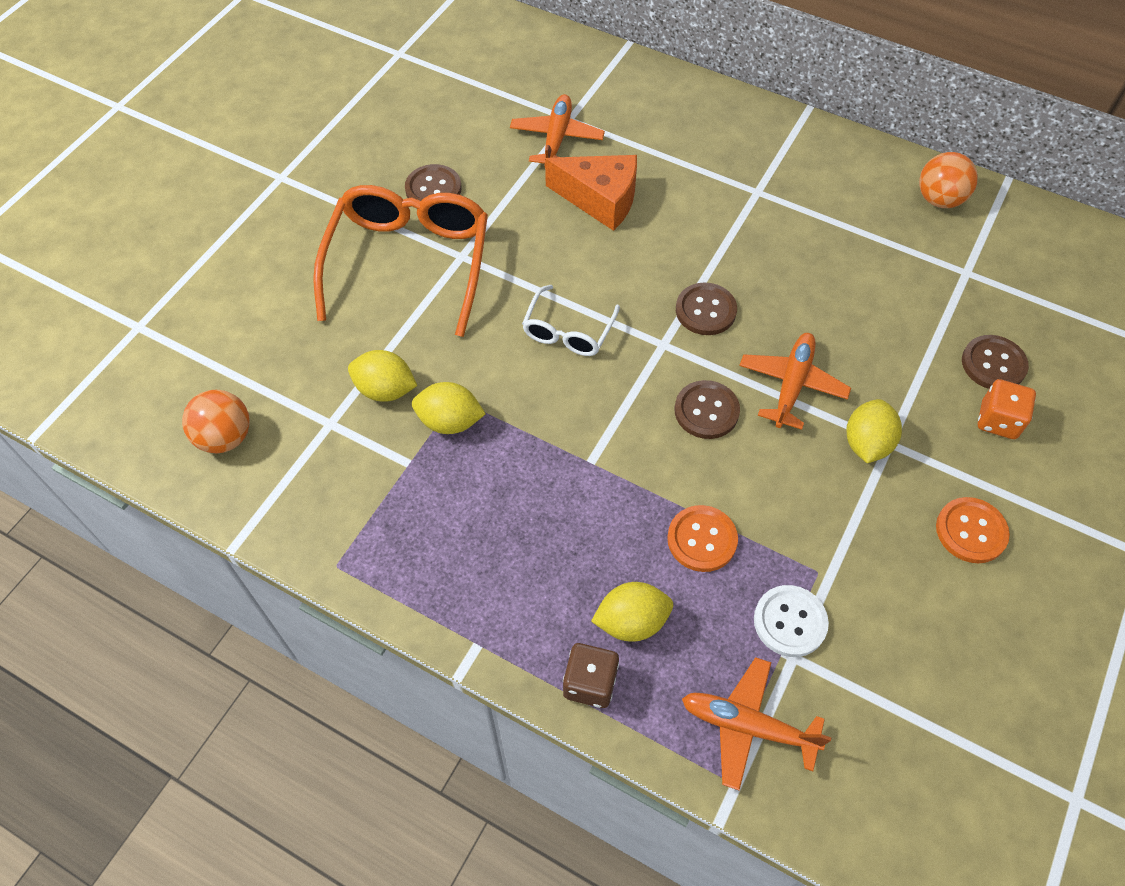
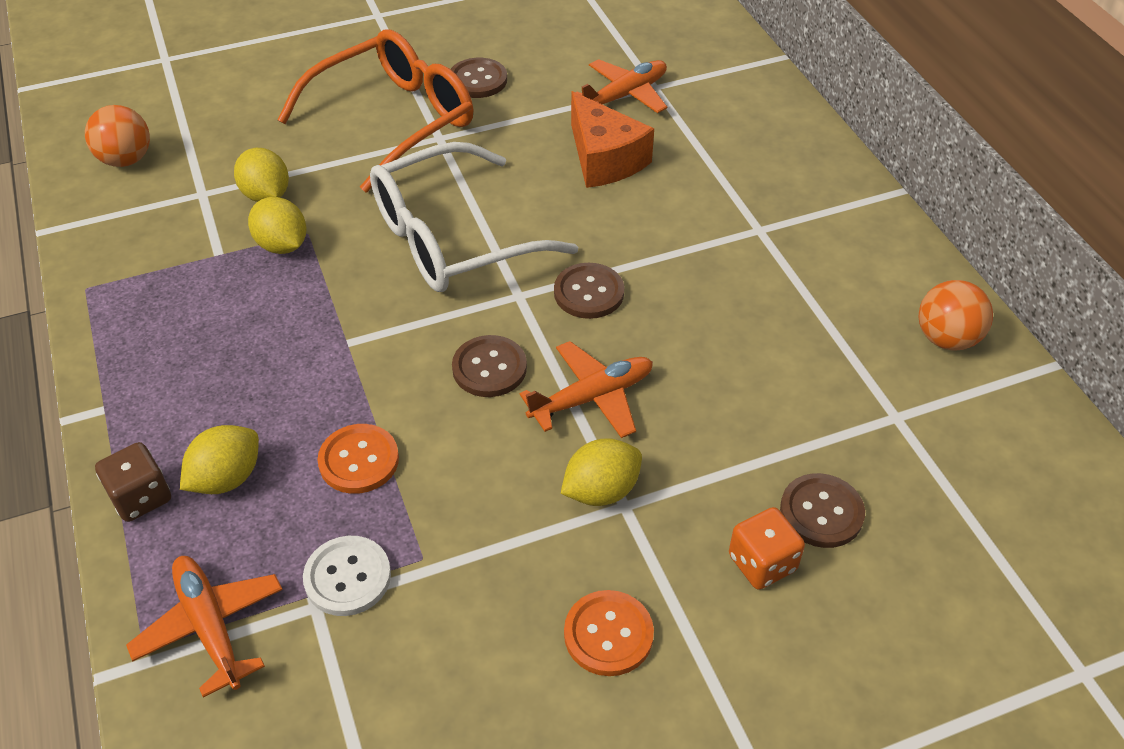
camera: 40 degrees right, 10 degrees down
white glasses [522,285,620,356] -> white glasses [370,142,578,292], size x1.94
yellow lemon [591,582,673,642] -> yellow lemon turned 75 degrees counterclockwise [180,425,259,494]

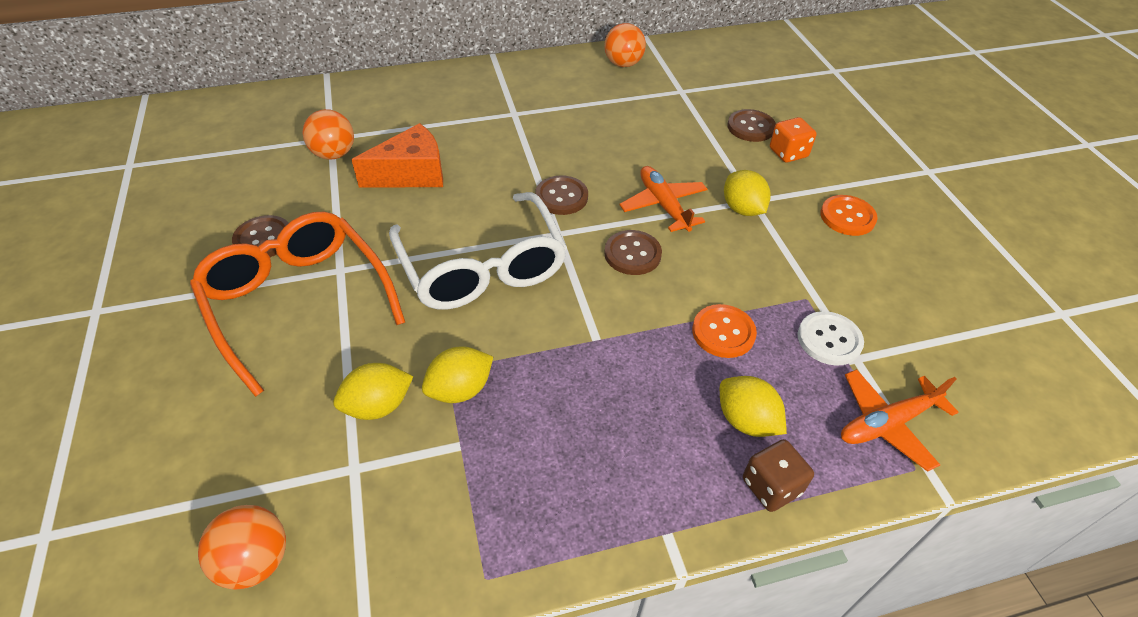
camera: 85 degrees left, 0 degrees up
orange plane [576,59,667,113] -> orange ball [302,109,354,159]

